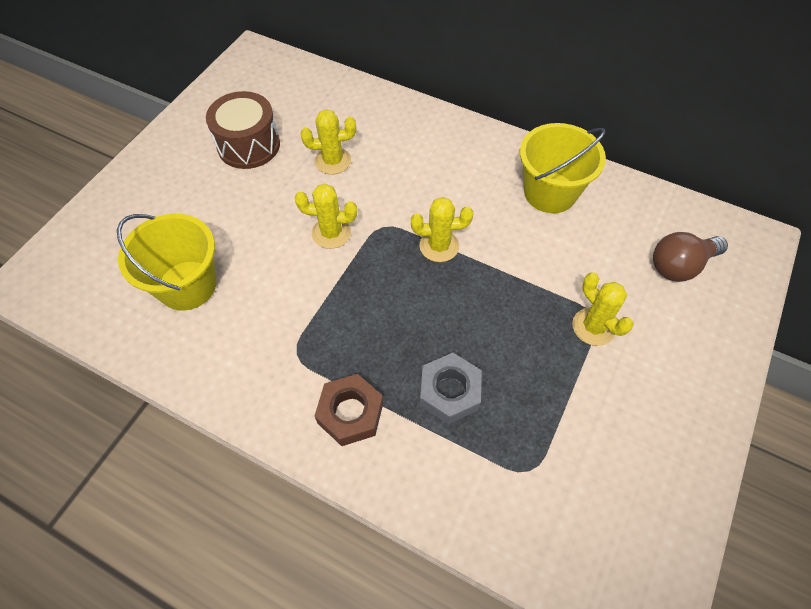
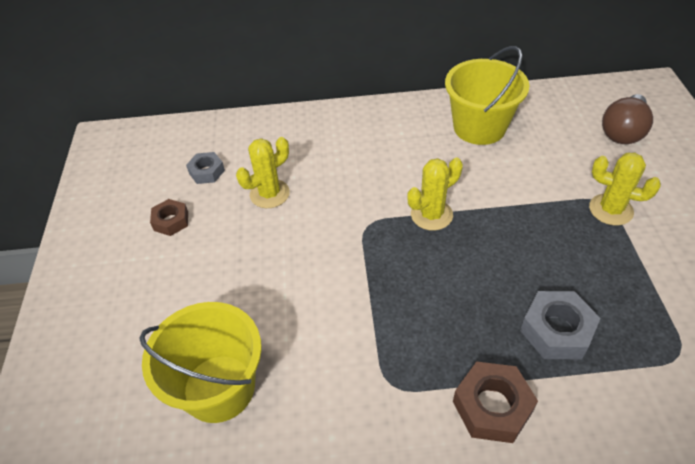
camera: 30 degrees left, 10 degrees down
brown drum [206,91,280,169] -> brown nut [150,199,188,236]
yellow cactus [295,184,357,249] -> none
none -> grey nut [186,152,225,184]

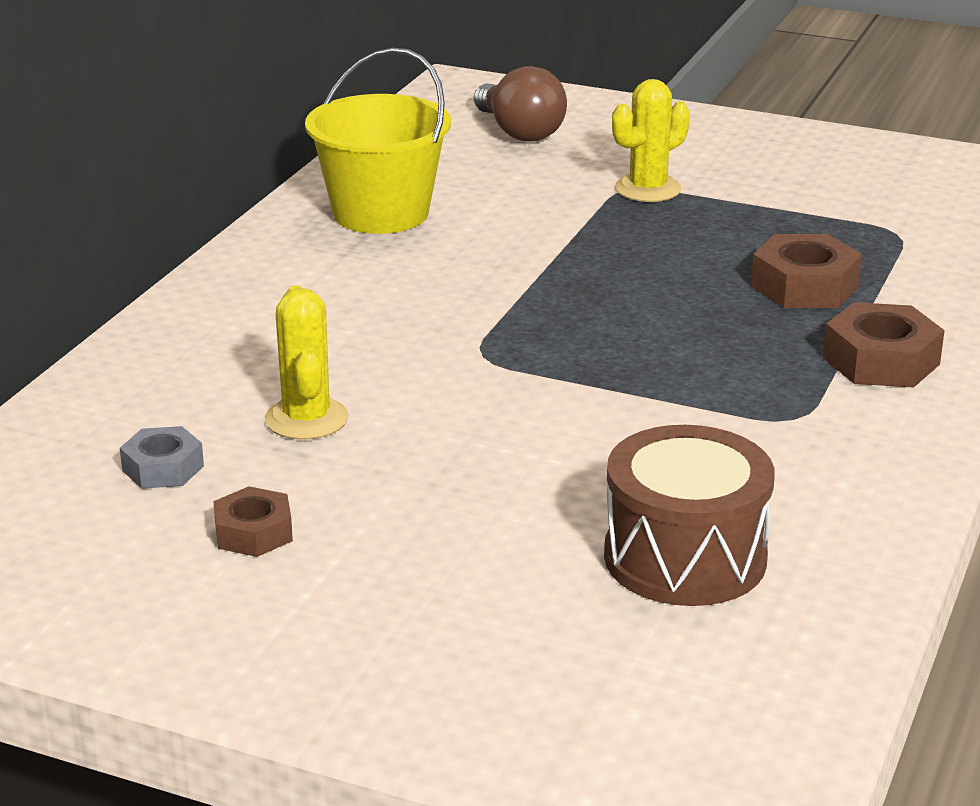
camera: 65 degrees left, 20 degrees down
yellow bucket [139,302,262,423] -> brown drum [604,425,775,606]
yellow cactus [408,158,463,231] -> none
grey nut [520,291,601,359] -> brown nut [751,234,862,308]

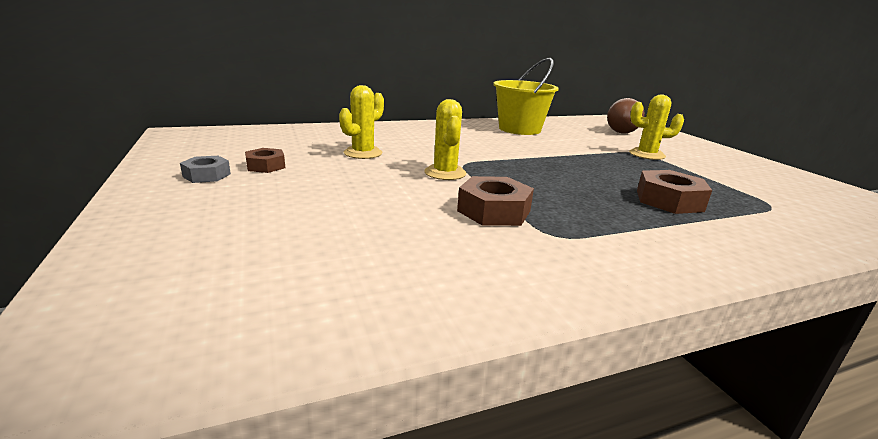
camera: 45 degrees right, 5 degrees down
grey nut [120,426,204,489] -> grey nut moved to [180,156,231,183]
brown drum [604,425,775,606] -> none
brown nut [823,302,945,387] -> brown nut moved to [457,176,534,226]
none -> yellow cactus [424,99,467,180]

